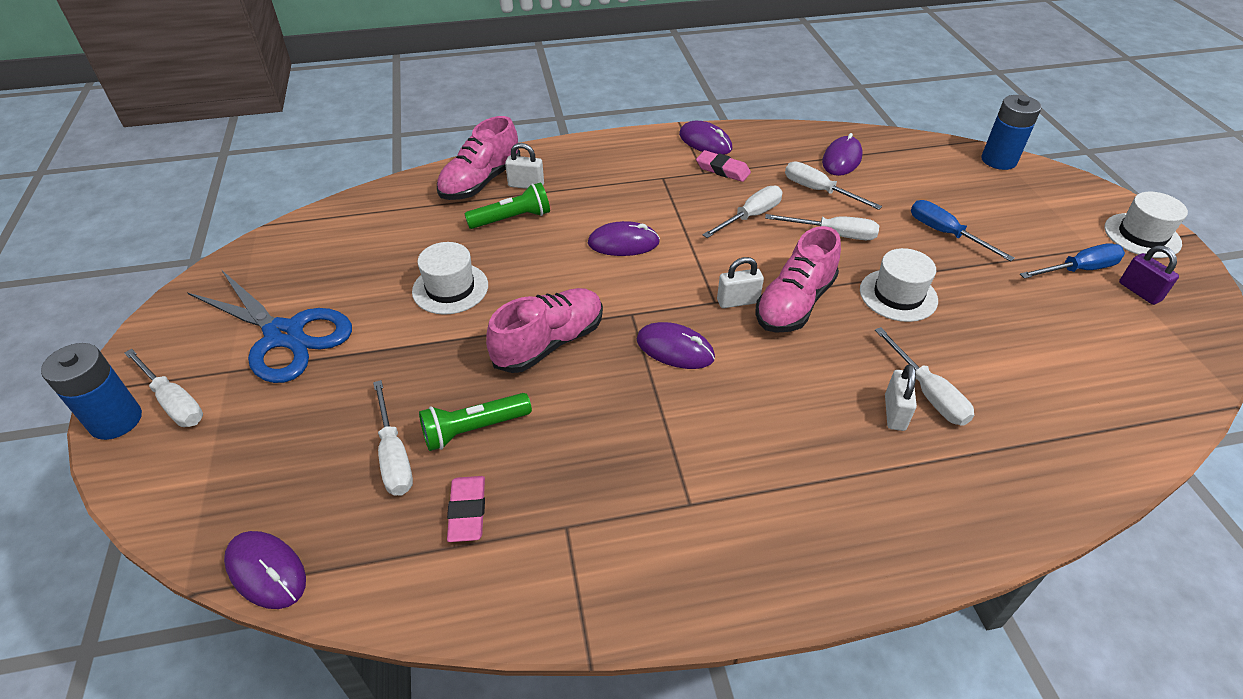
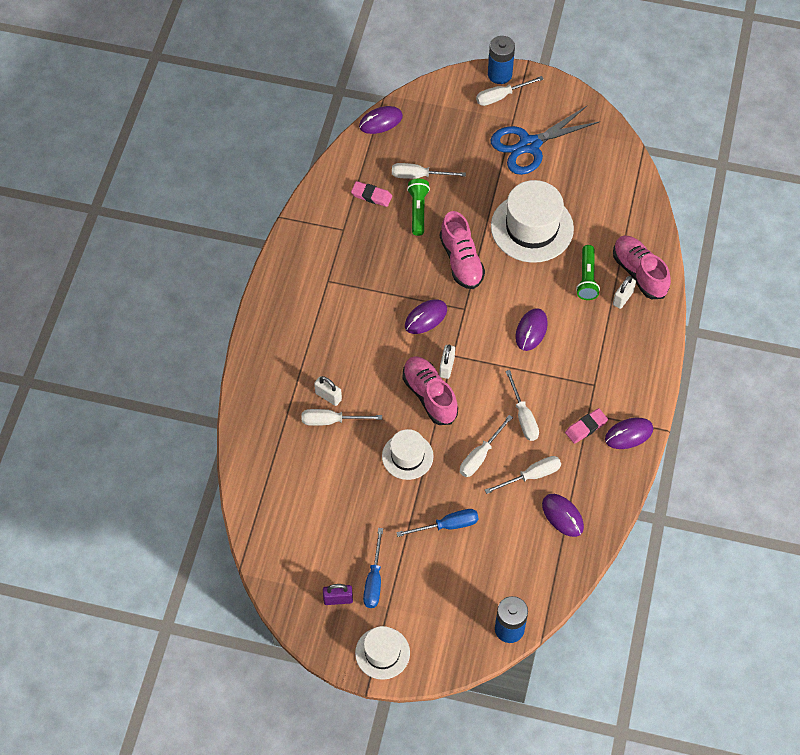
camera: 115 degrees right, 15 degrees up
white hat [412,242,488,315] -> white hat [491,180,574,263], size x1.74

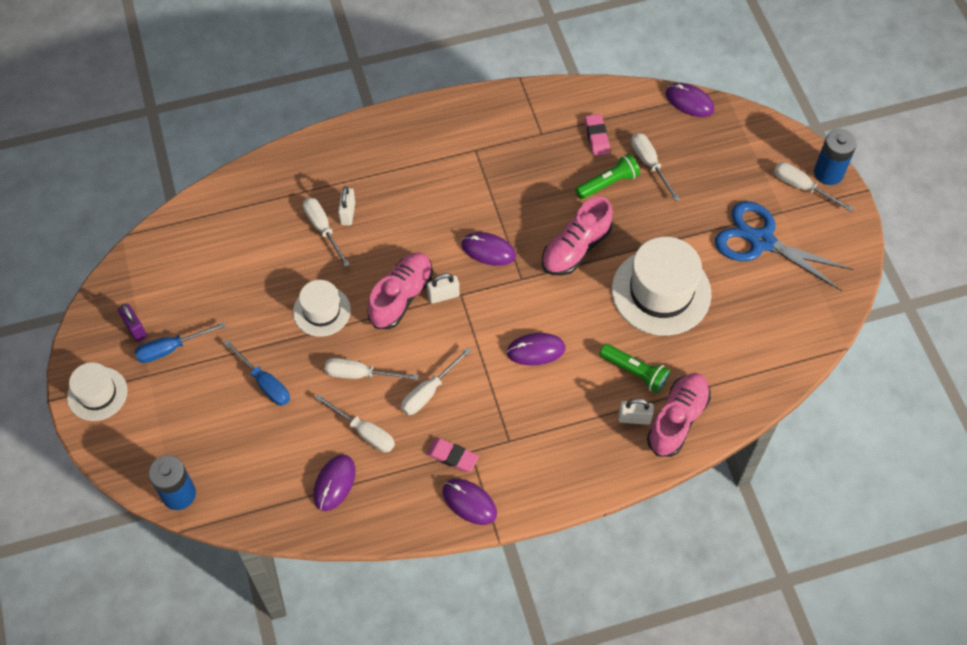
camera: 60 degrees right, 0 degrees up
green flashlight [576,245,600,300] -> green flashlight turned 120 degrees counterclockwise [599,344,670,393]

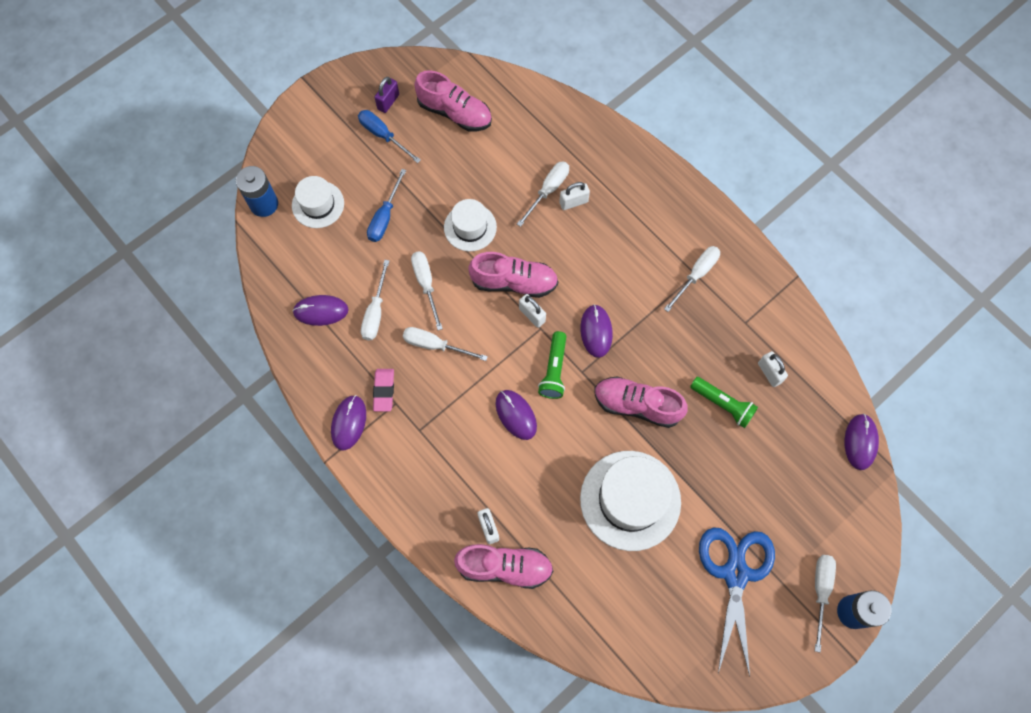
camera: 65 degrees right, 10 degrees up
white hat [67,362,128,421] -> white hat moved to [292,176,344,228]
pink eraser [585,114,610,156] -> white padlock [758,351,788,387]
green flashlight [599,344,670,393] -> green flashlight moved to [538,331,567,399]
white screwdriver [631,133,680,201] -> white screwdriver moved to [664,246,720,312]
none -> pink shoe [414,70,492,131]

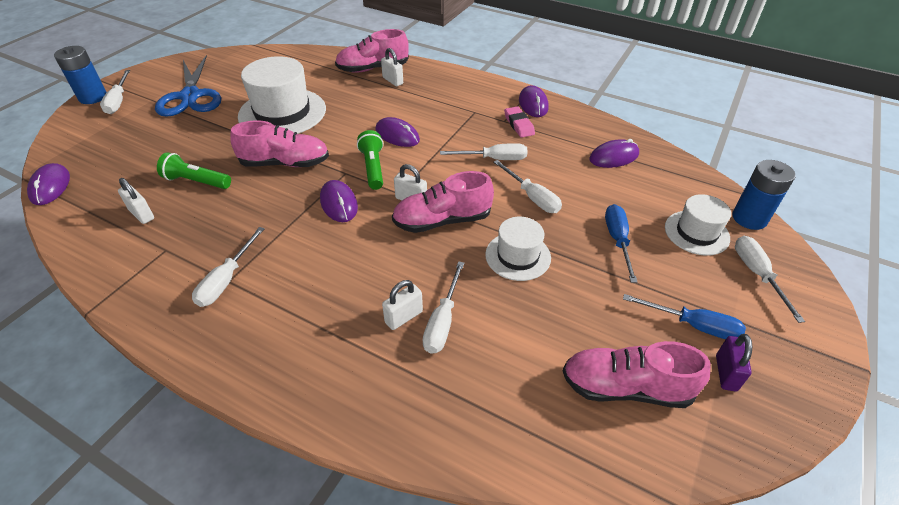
camera: 160 degrees right, 25 degrees down
white screwdriver [361,260,390,340] -> white screwdriver moved to [735,236,805,323]

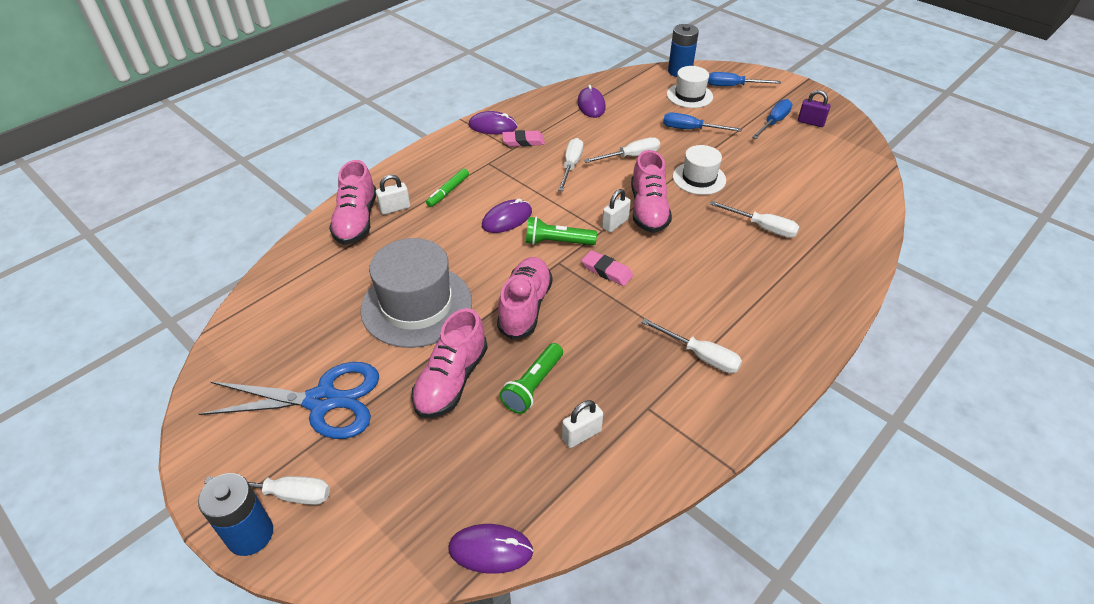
camera: 75 degrees left, 0 degrees up
white hat [238,56,326,134] -> grey hat [360,238,472,348]
purple mouse [320,180,358,222] -> pink eraser [582,250,633,286]
white padlock [382,280,423,330] -> none
pink shoe [563,341,710,408] -> pink shoe moved to [411,308,488,418]
white screwdriver [735,236,805,323] -> blue screwdriver [708,72,781,86]
none -> green marker [426,168,469,207]

